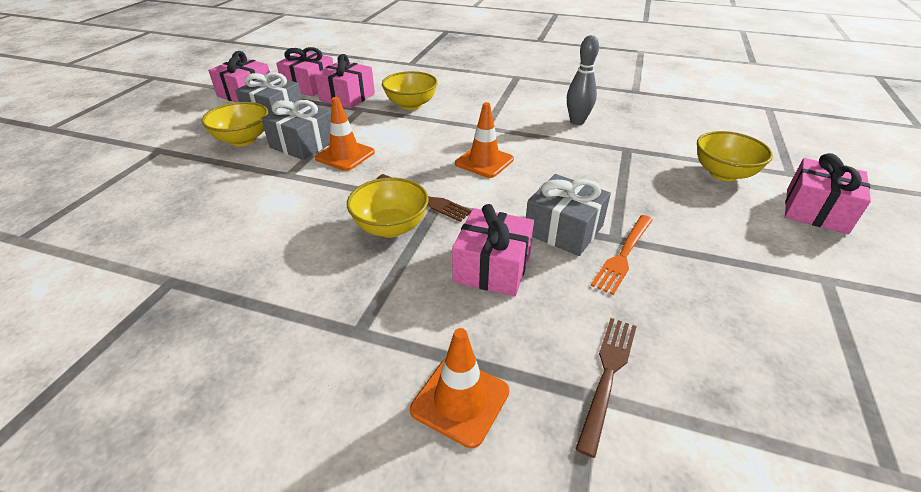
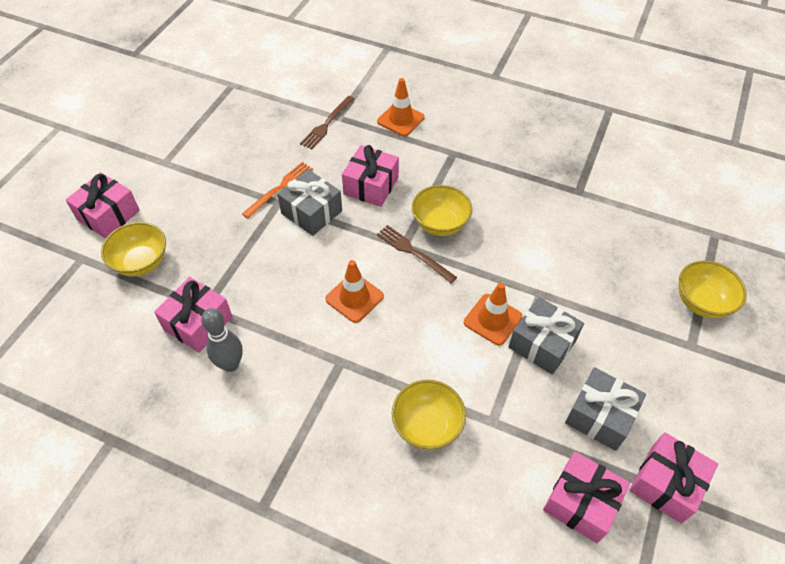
camera: 175 degrees left, 15 degrees up
yellow bowl [201,102,268,146] -> yellow bowl moved to [679,261,747,318]
pink gift [314,54,375,109] -> pink gift moved to [154,277,232,353]

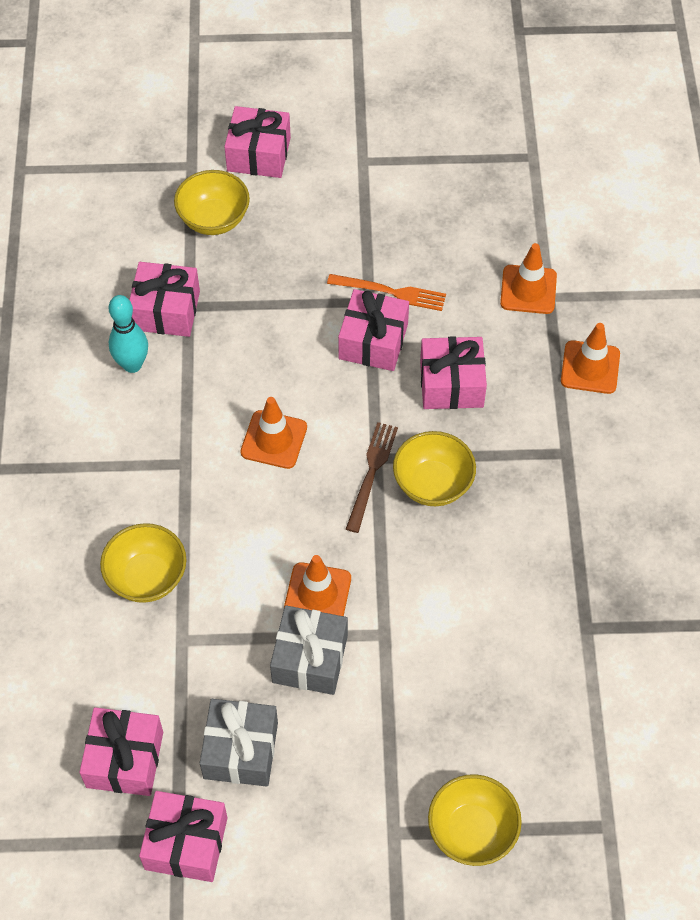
camera: 65 degrees right, 5 degrees up
grey bowling pin [201,308,243,372] -> turquoise bowling pin [109,295,148,373]
grey gift [277,170,342,236] -> pink gift [338,289,409,371]
brown fork [300,96,355,149] -> orange traffic cone [500,243,557,314]

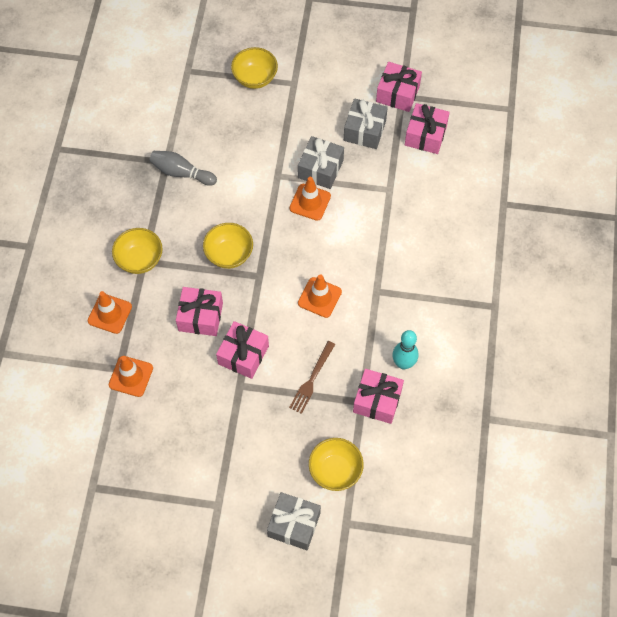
camera: 170 degrees left, 5 degrees up
yellow bowl [100,523,186,603] -> yellow bowl moved to [112,228,163,274]
pink gift [224,106,291,178] -> grey gift [267,492,321,550]
orange fork [327,274,446,311] -> none
brown fork [346,422,398,533] -> brown fork moved to [289,341,335,414]
none -> grey bowling pin [149,151,217,186]

